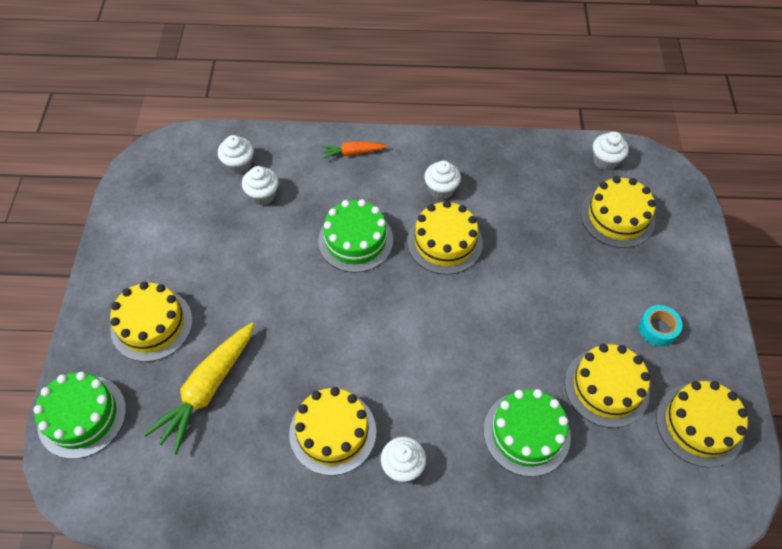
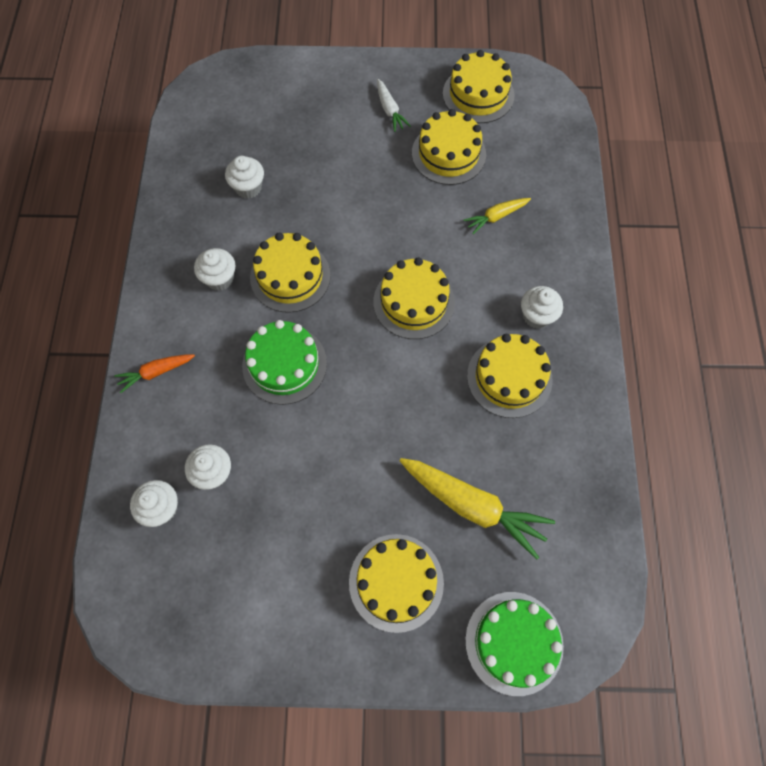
camera: 90 degrees left, 10 degrees up
orange carrot [321,141,387,159] -> orange carrot turned 75 degrees clockwise [114,354,195,393]
green cake [483,389,571,477] -> yellow carrot [464,198,531,234]
yellow cake [581,176,656,248] -> yellow cake moved to [373,257,455,339]
white cupcake [593,131,629,170] -> white cupcake moved to [225,156,264,199]
turquoise tape [639,305,682,346] -> white carrot [377,79,411,132]

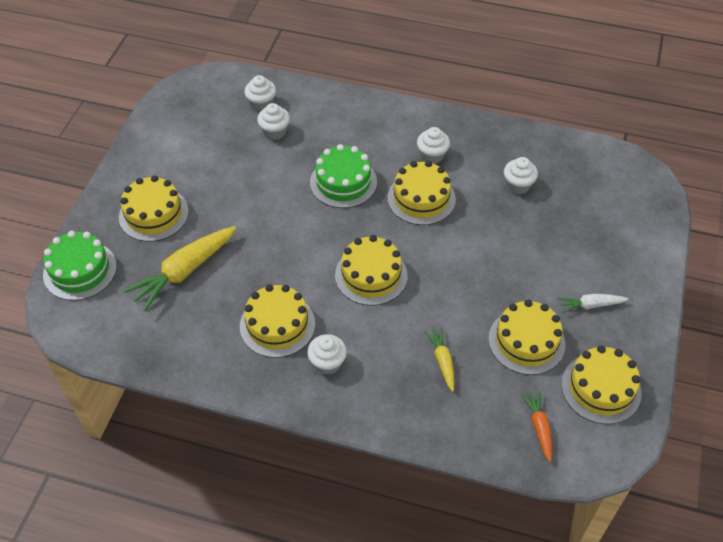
camera: 105 degrees right, 15 degrees down
orange carrot [114,354,195,393] -> orange carrot moved to [521,391,552,462]

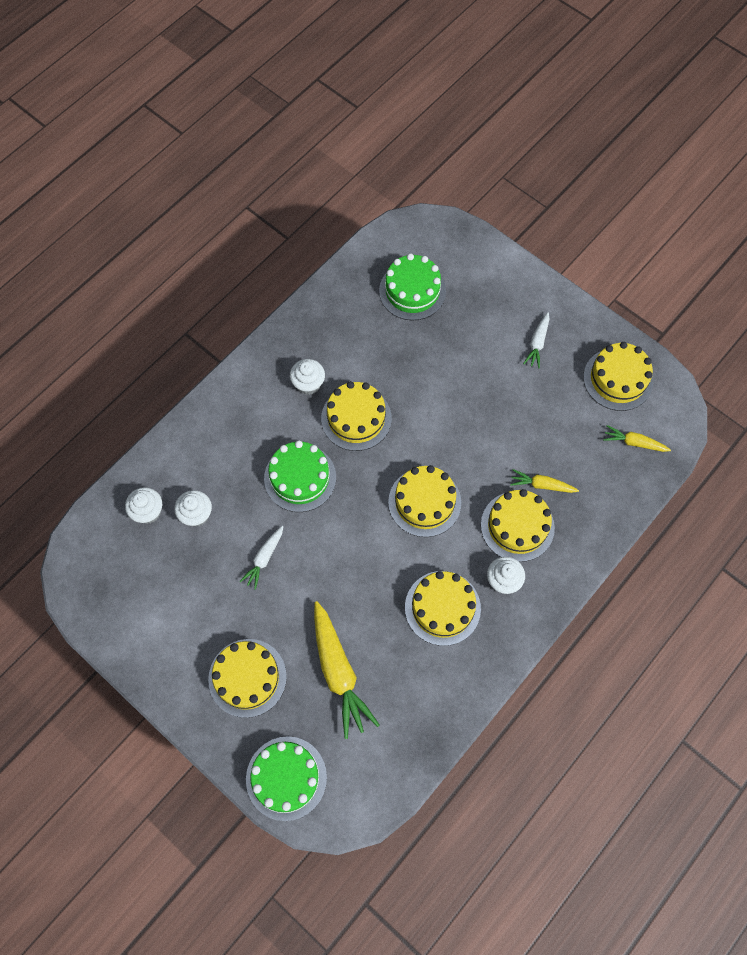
camera: 65 degrees left, 15 degrees up
yellow cake [489,299,565,375] -> yellow cake moved to [481,489,555,562]
white cupcake [504,157,538,194] -> none
orange carrot [521,391,552,462] -> yellow carrot [603,425,671,452]
none -> white carrot [240,526,283,590]
none -> green cake [379,253,446,320]

